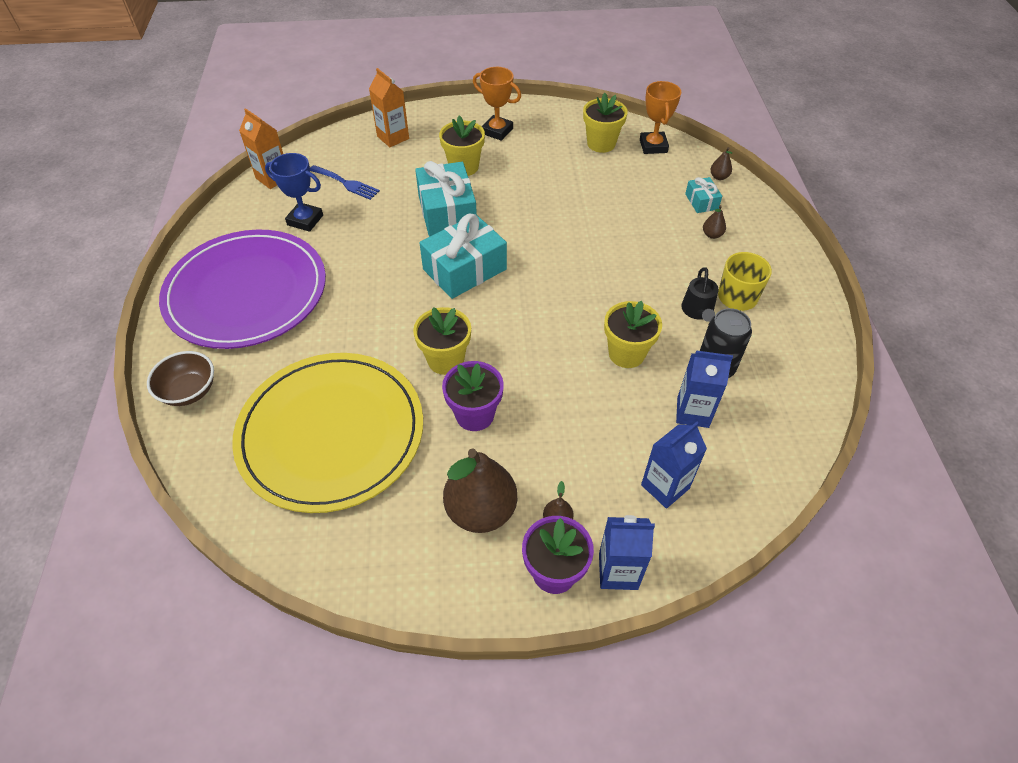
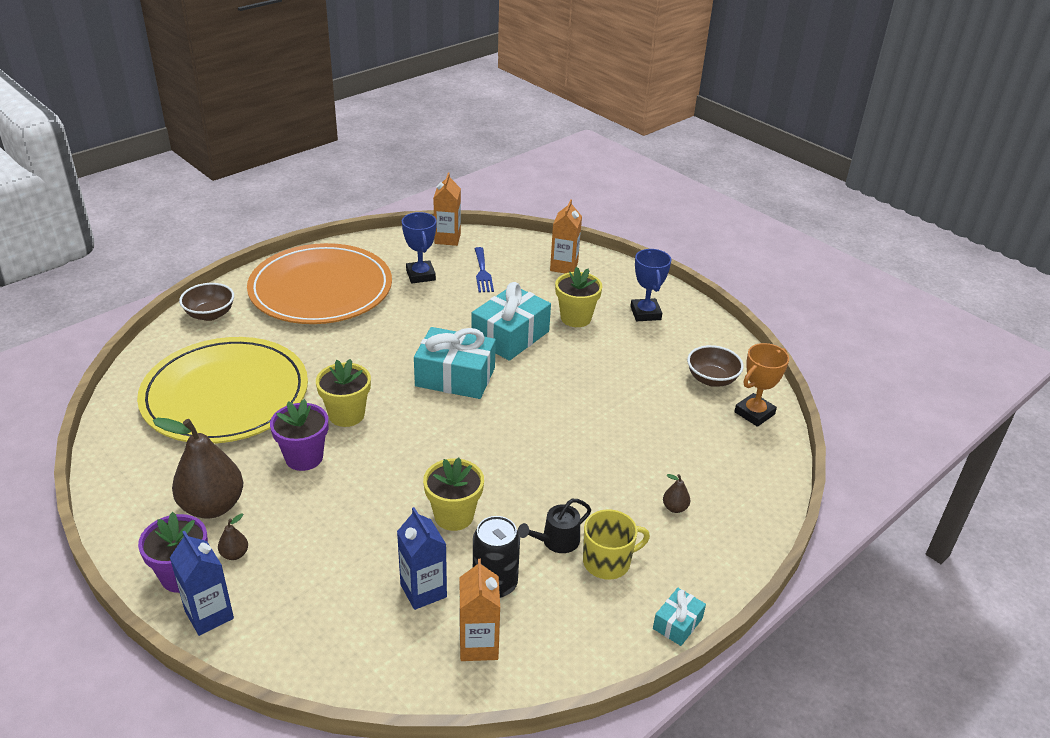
camera: 50 degrees right, 15 degrees down
purple plate [159,230,326,349] -> orange plate [247,243,392,324]
orange trophy [473,67,521,141] -> blue trophy [630,249,672,321]
yellow flower pot [583,93,628,153] -> brown bowl [687,345,744,387]
blue carton [641,422,707,509] -> none
turquoise gift [685,177,722,213] -> turquoise gift moved to [653,588,706,646]
brown pear [710,147,732,180] -> none
none -> orange carton [459,559,500,661]

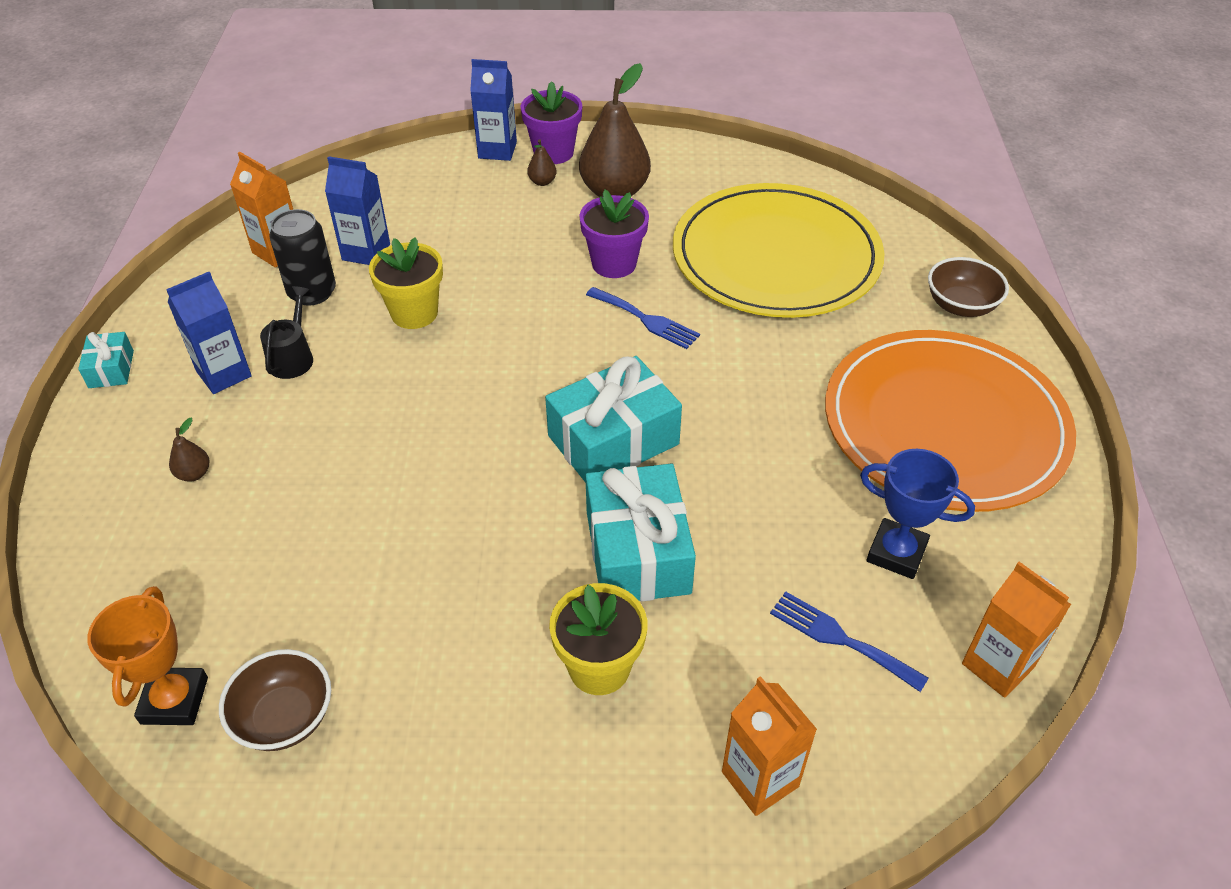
camera: 135 degrees right, 10 degrees up
yellow flower pot [316,359,371,427] -> blue fork [586,287,700,349]
yellow mug [583,509,650,580] -> blue carton [166,272,252,394]
blue trophy [630,249,672,321] -> none

